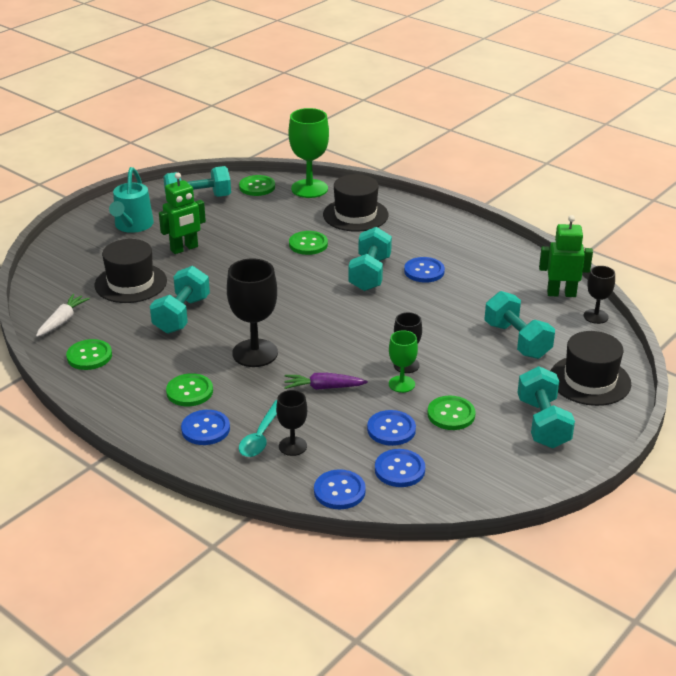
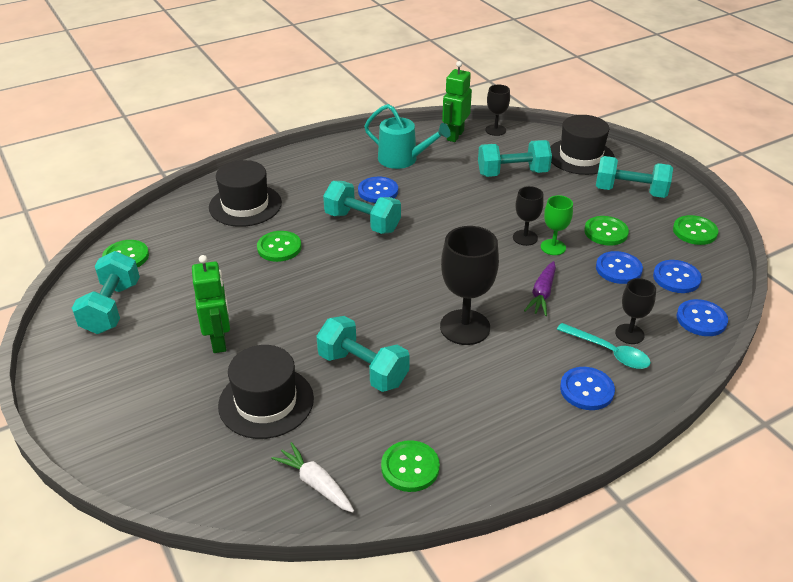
camera: 70 degrees left, 5 degrees up
turquoise watering can [109,167,154,233] -> turquoise watering can moved to [364,104,451,169]
green button [166,373,213,406] -> green button moved to [673,215,718,245]
green goblet [289,108,329,198] -> none

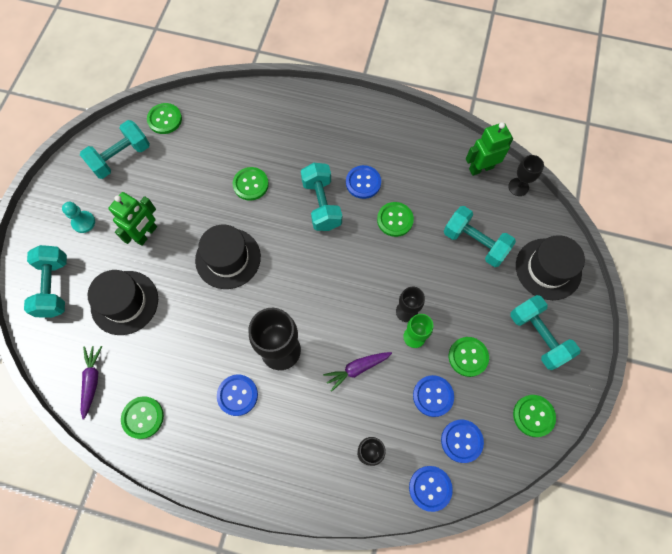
camera: 45 degrees right, 30 degrees up
black hat [209,160,282,227] -> black hat moved to [195,224,261,289]
white carrot [271,442,354,513] -> purple carrot [80,346,102,419]
turquoise dumbbell [316,316,410,392] -> turquoise dumbbell moved to [24,245,67,318]
turquoise watering can [364,104,451,169] -> none
turquoise spoon [557,323,651,369] -> none
blue button [560,367,615,410] -> blue button moved to [217,375,258,416]
none -> turquoise pawn [62,202,95,233]
none -> green button [377,202,414,237]

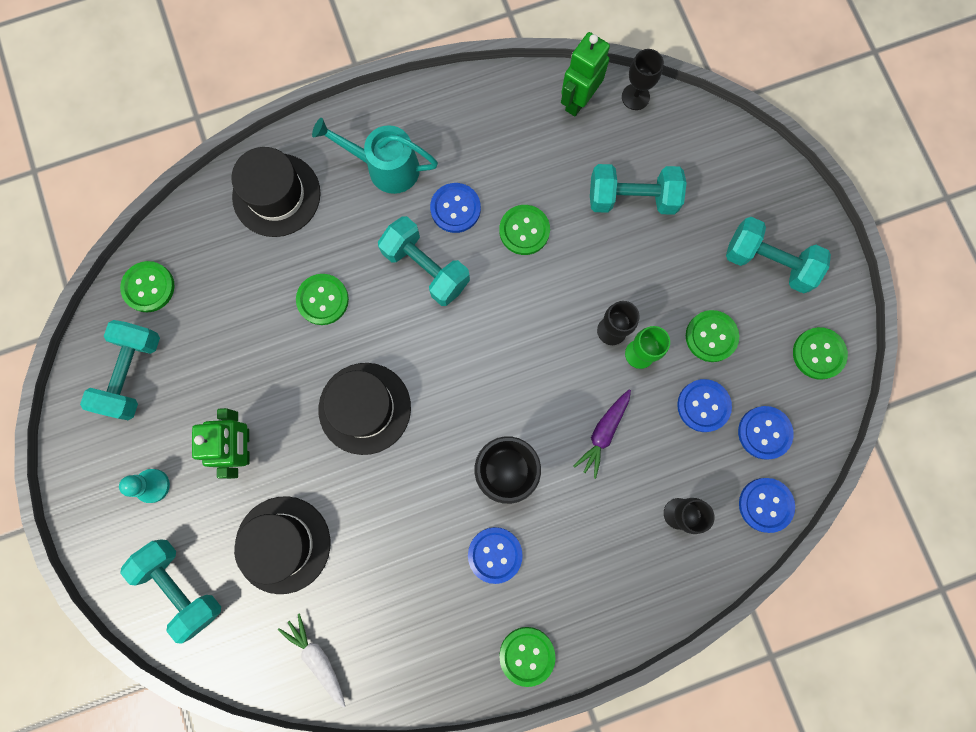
camera: 35 degrees left, 10 degrees up
purple carrot [80,346,102,419] -> white carrot [278,613,345,708]
green button [121,396,164,439] -> green button moved to [499,627,556,687]
black hat [516,235,585,300] -> black hat moved to [231,147,321,237]
none -> turquoise watering can [312,118,438,194]

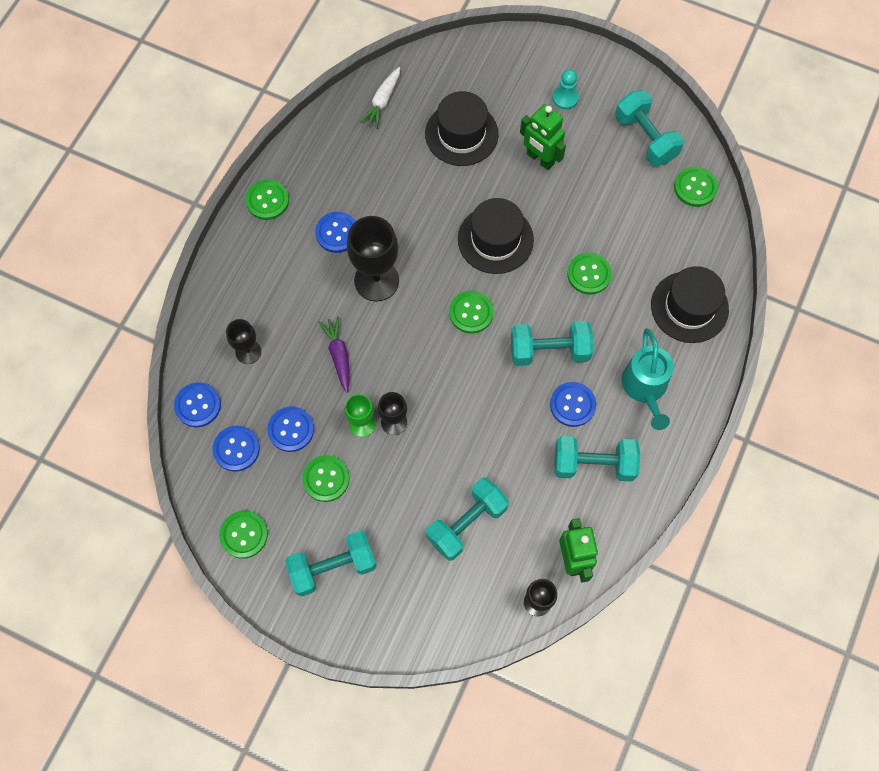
camera: 135 degrees right, 10 degrees down
turquoise dumbbell [120,539,221,644] -> turquoise dumbbell moved to [554,436,640,481]
white carrot [278,613,345,708] -> white carrot turned 105 degrees clockwise [360,67,400,129]
turquoise watering can [312,118,438,194] -> turquoise watering can turned 120 degrees clockwise [622,329,674,430]
green button [499,205,550,255] -> green button moved to [449,291,494,334]

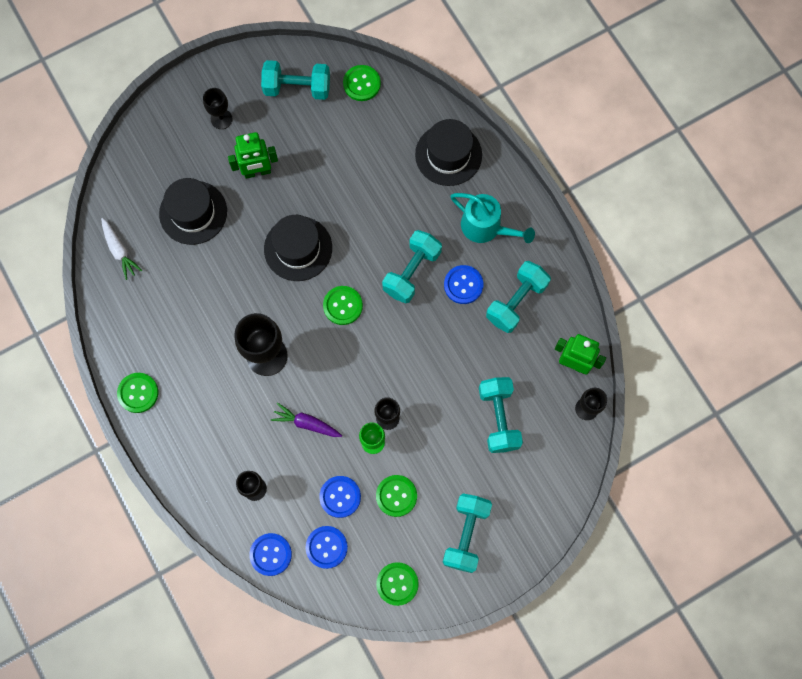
camera: 55 degrees left, 5 degrees up
blue button [315,212,356,253] -> none
turquoise pawn [552,69,579,110] -> black goblet [203,88,233,129]
green button [567,252,612,294] -> none

